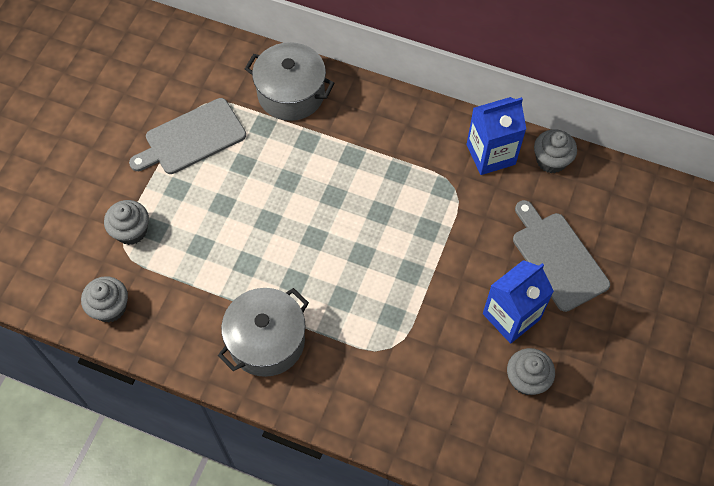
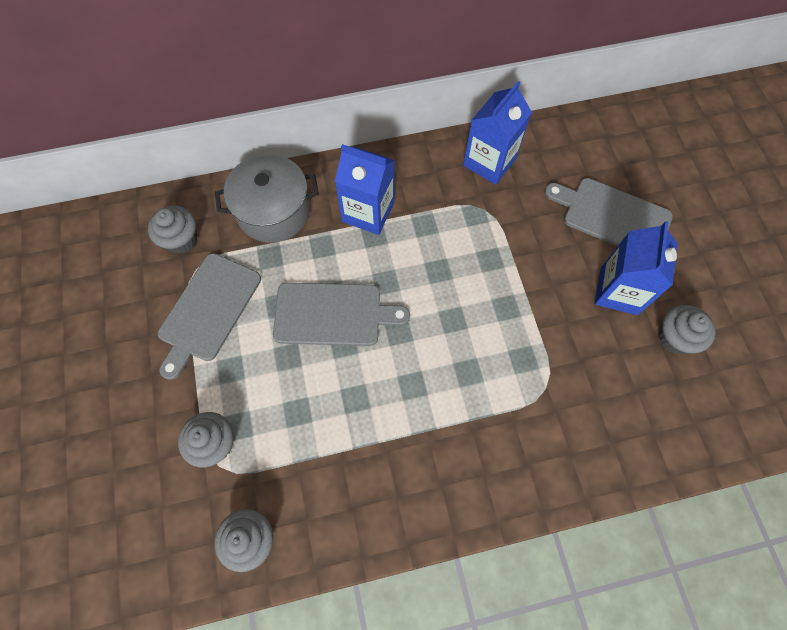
camera: 35 degrees left, 5 degrees up
grey pot [218,288,309,377] -> none
grey cupcake [534,129,577,173] -> grey cupcake moved to [148,206,197,254]
none -> grey cutting board [273,283,410,346]
none -> blue carton [335,144,395,235]

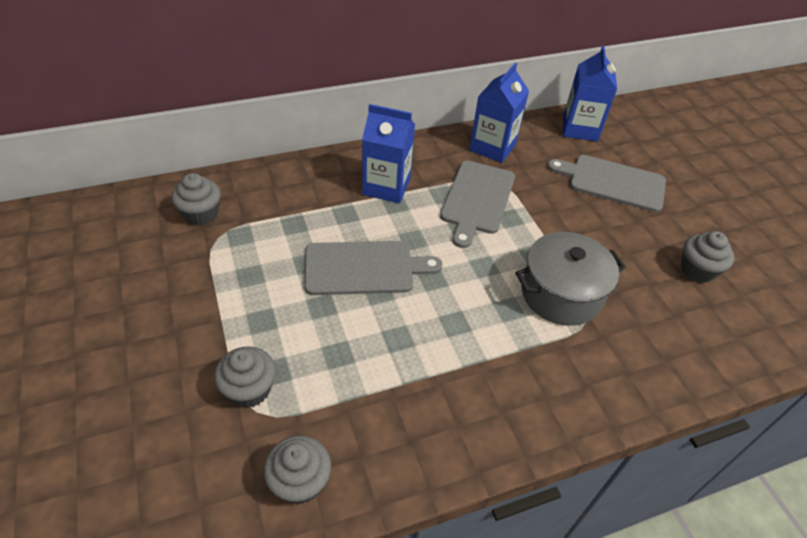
camera: 10 degrees left, 20 degrees down
grey cutting board [158,253,261,380] -> grey cutting board moved to [440,161,515,248]
grey pot [215,154,319,243] -> grey pot moved to [515,232,626,326]
blue carton [595,221,677,315] -> blue carton moved to [563,46,617,142]

